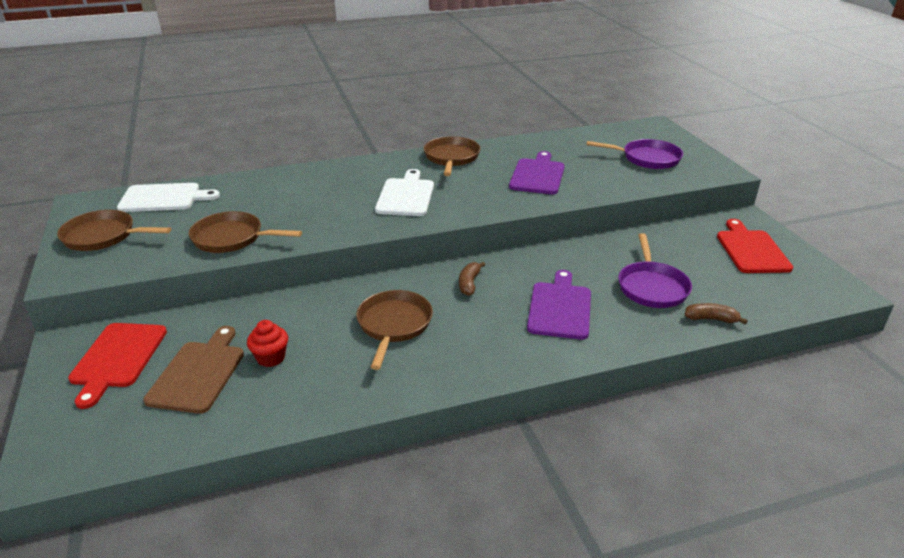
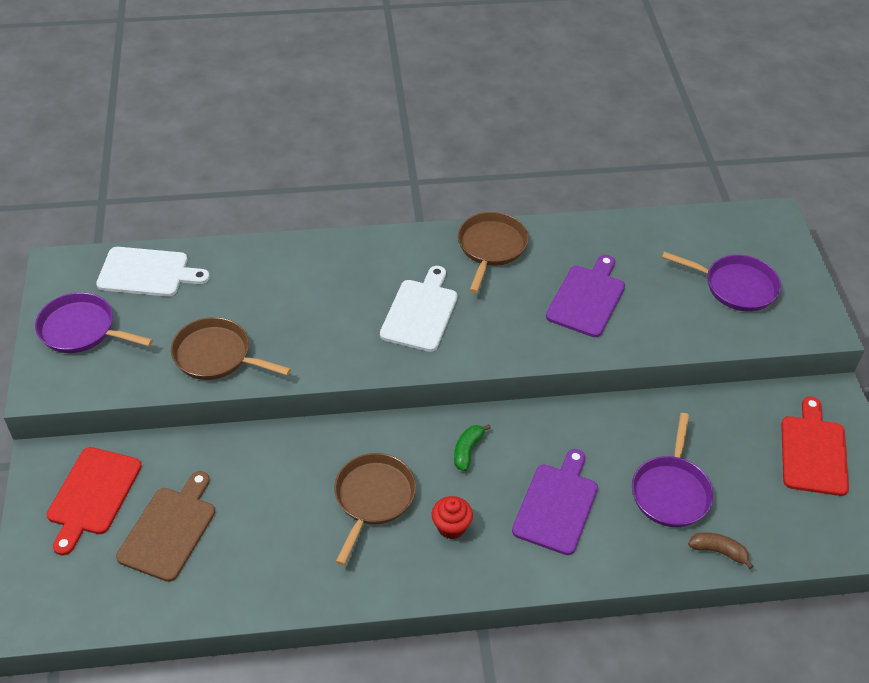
camera: 10 degrees right, 15 degrees up
brown pan [57,210,171,251] -> purple pan [35,292,153,353]
red cupcake [247,320,288,367] -> red cupcake moved to [432,496,473,539]
brown banana [459,262,485,296] -> green banana [454,424,491,471]

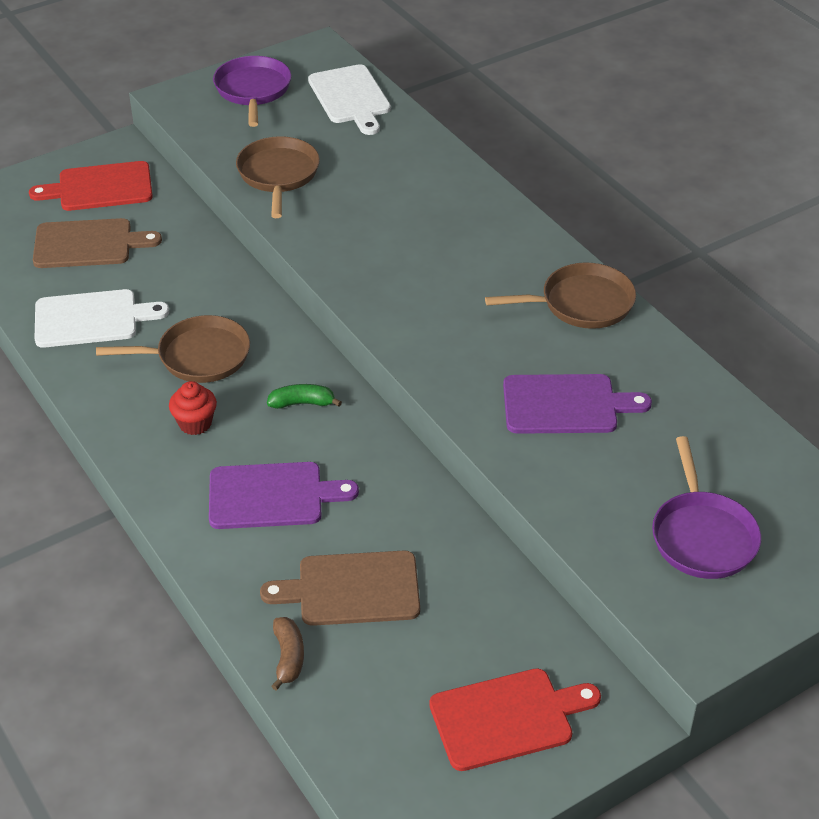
camera: 65 degrees right, 5 degrees down
white cutting board [380,266,458,352] -> white cutting board moved to [34,289,169,348]
purple pan [632,413,714,527] -> brown cutting board [260,551,420,626]

